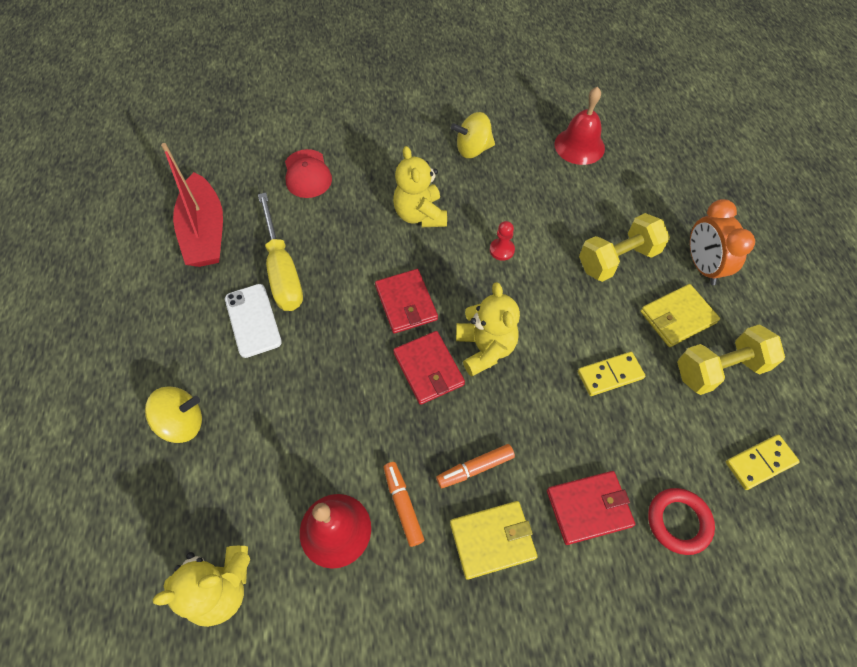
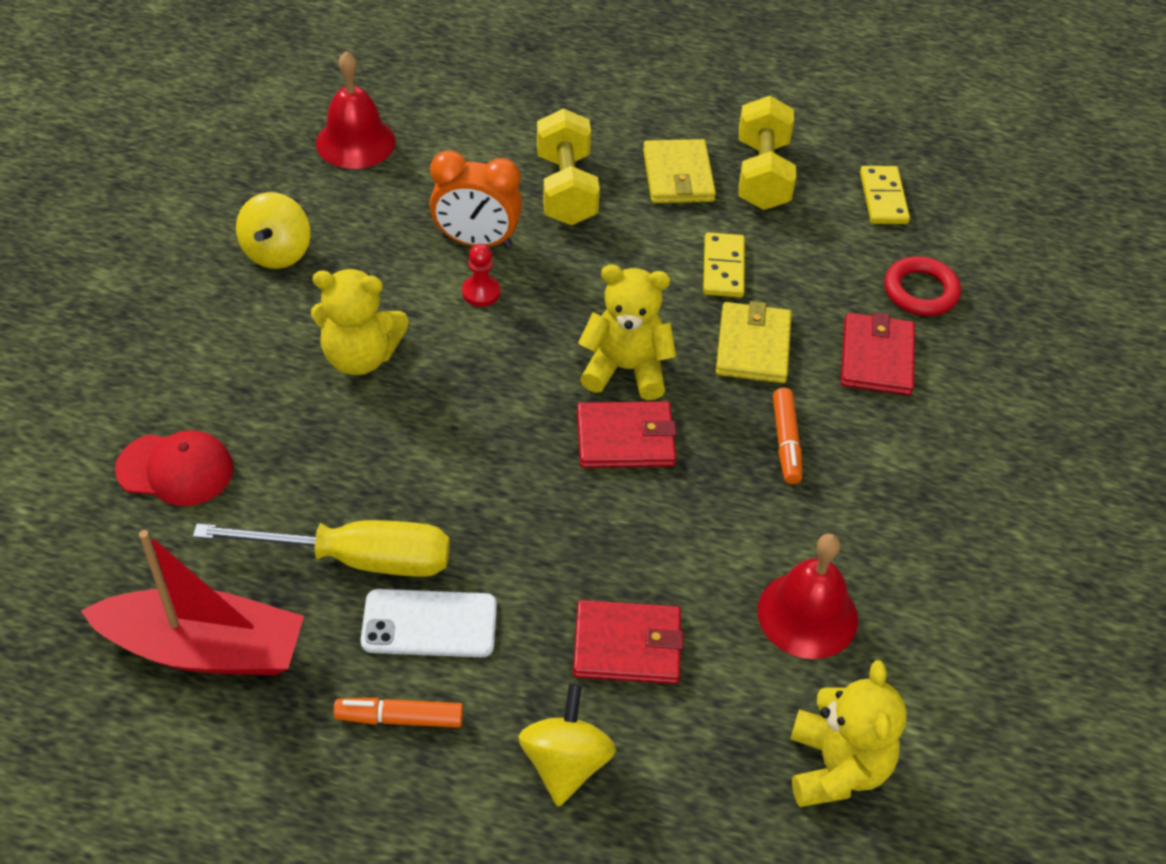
camera: 70 degrees left, 10 degrees down
red wallet [375,269,438,334] -> red wallet moved to [573,600,684,684]
orange marker [383,462,424,547] -> orange marker moved to [334,697,463,728]
yellow wallet [450,501,538,580] -> yellow wallet moved to [716,301,792,383]
orange clock [690,199,755,285] -> orange clock moved to [429,150,522,248]

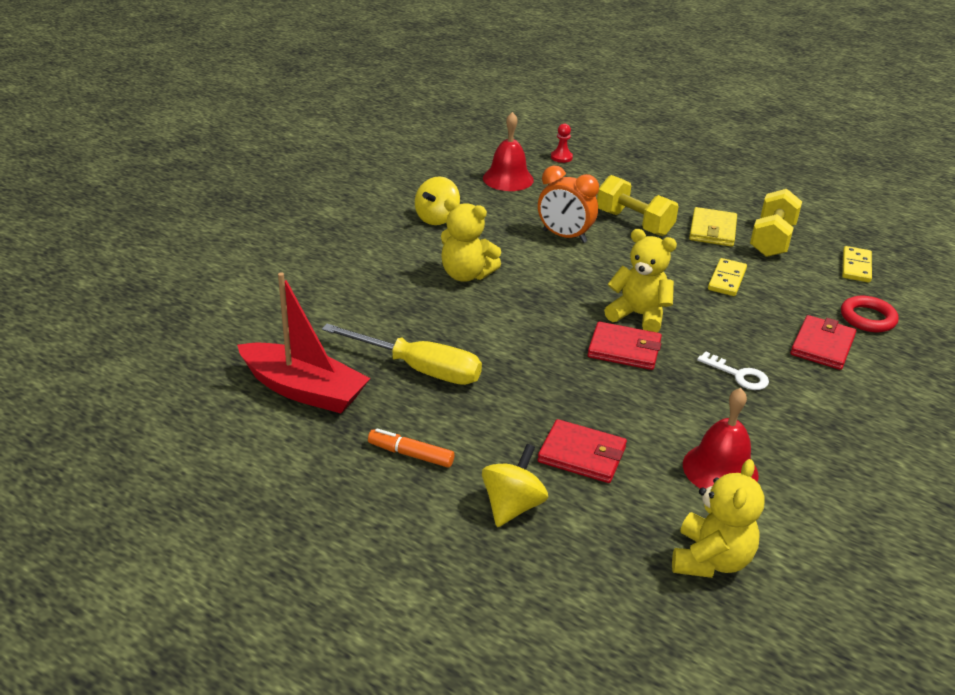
camera: 20 degrees right, 15 degrees down
red cap [115,430,233,506] -> none
white phone [361,589,497,657] -> none
red pawn [462,244,500,307] -> red pawn moved to [551,124,573,163]
yellow dumbbell [537,108,600,225] -> yellow dumbbell turned 60 degrees counterclockwise [597,175,679,236]
yellow wallet [716,301,792,383] -> none
orange marker [773,388,802,484] -> white key [697,351,769,390]

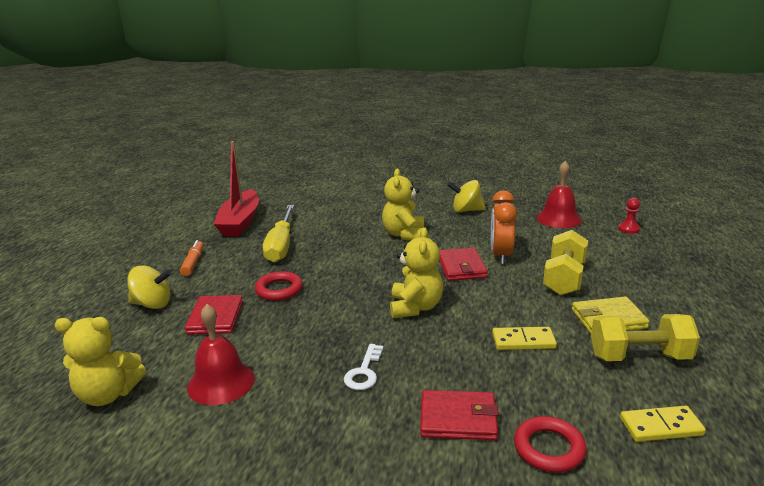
camera: 70 degrees right, 10 degrees down
red wallet [588,321,662,370] -> red wallet moved to [439,247,488,281]
none -> red ring [255,271,303,301]

